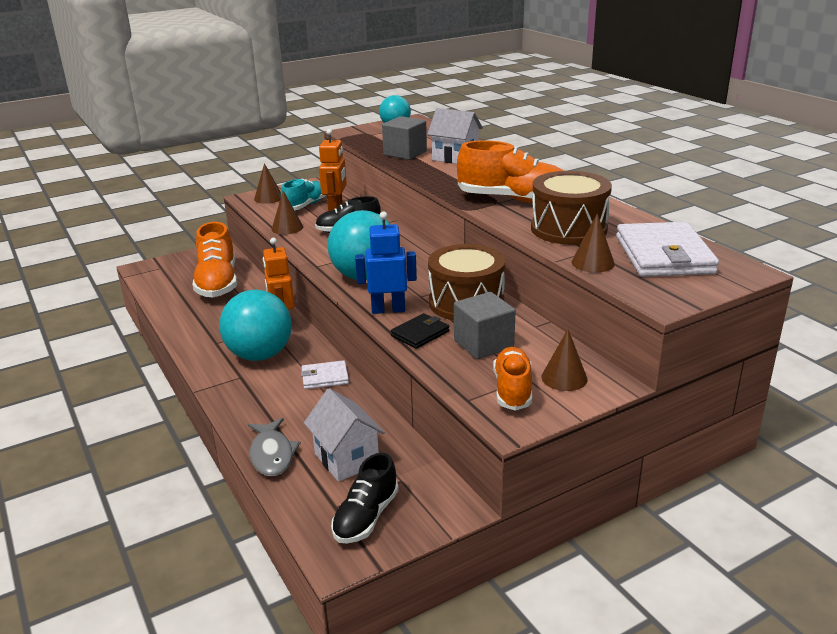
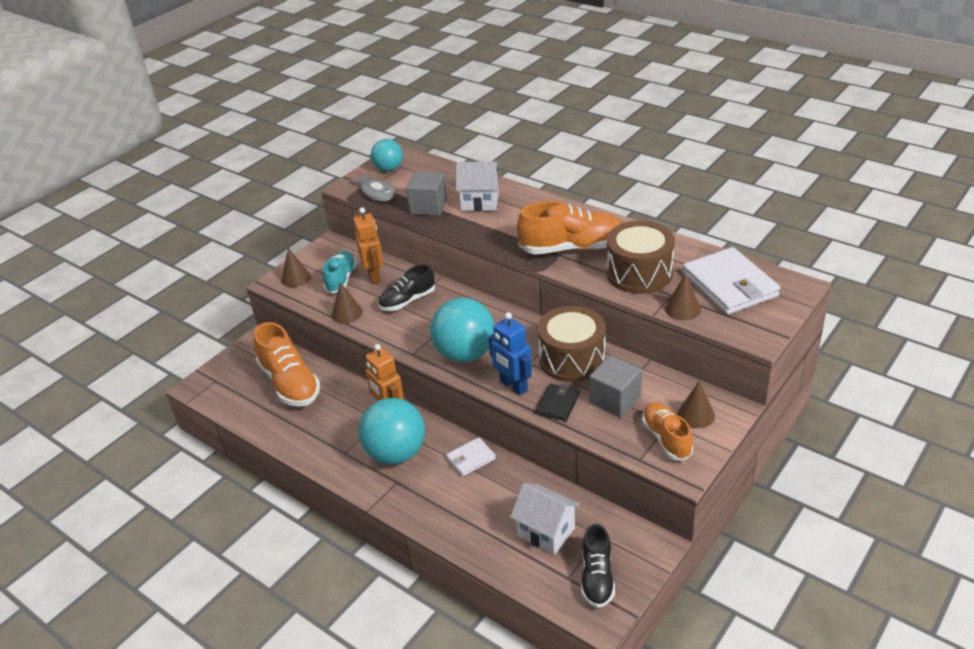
camera: 20 degrees left, 10 degrees up
grey fish [248,418,300,476] -> grey fish moved to [349,172,395,201]
blue robot [355,212,417,314] -> blue robot turned 105 degrees counterclockwise [488,312,532,395]

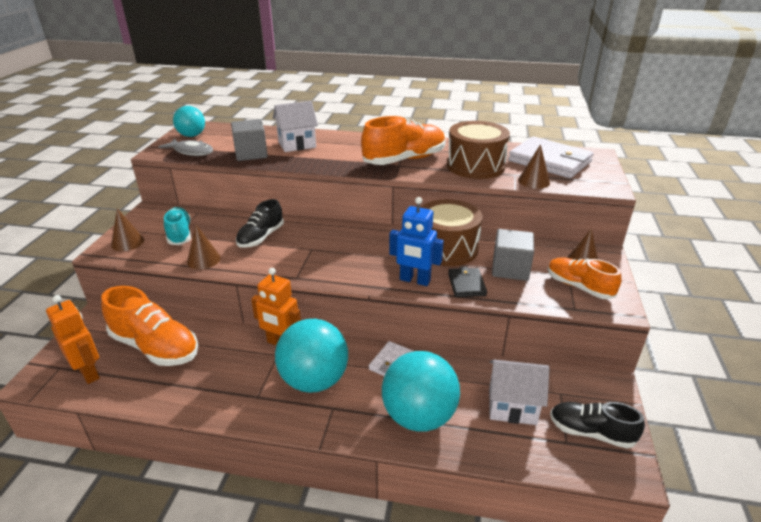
camera: 30 degrees left, 5 degrees down
orange robot [353,207,383,284] -> orange robot moved to [46,295,100,384]
turquoise ball [430,298,494,363] -> turquoise ball moved to [382,351,460,432]
black shoe [581,524,615,608] -> black shoe turned 135 degrees clockwise [550,402,645,449]

